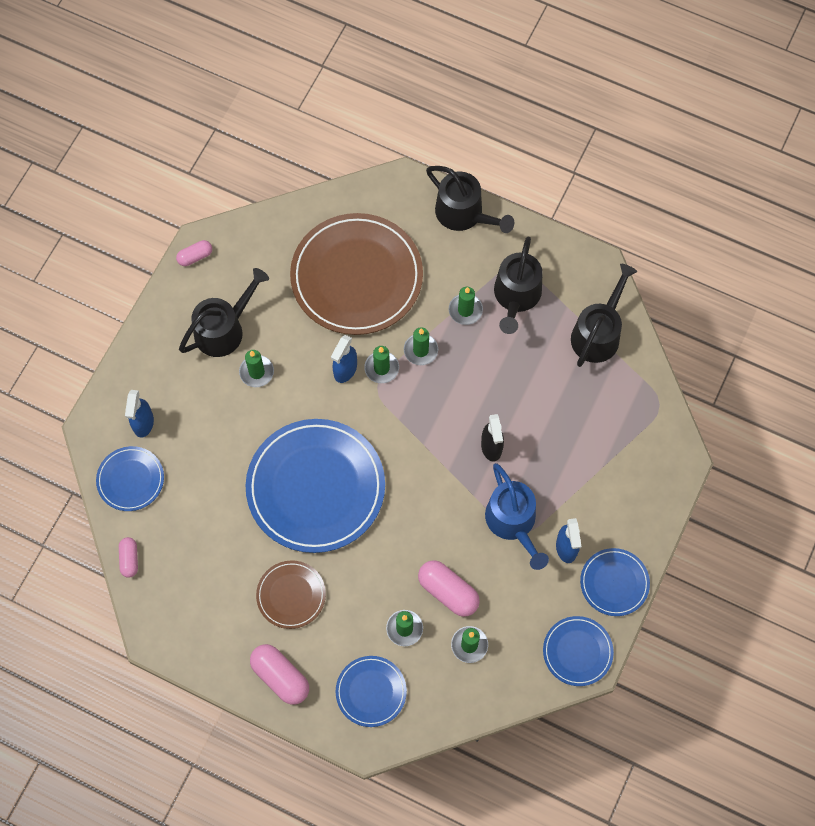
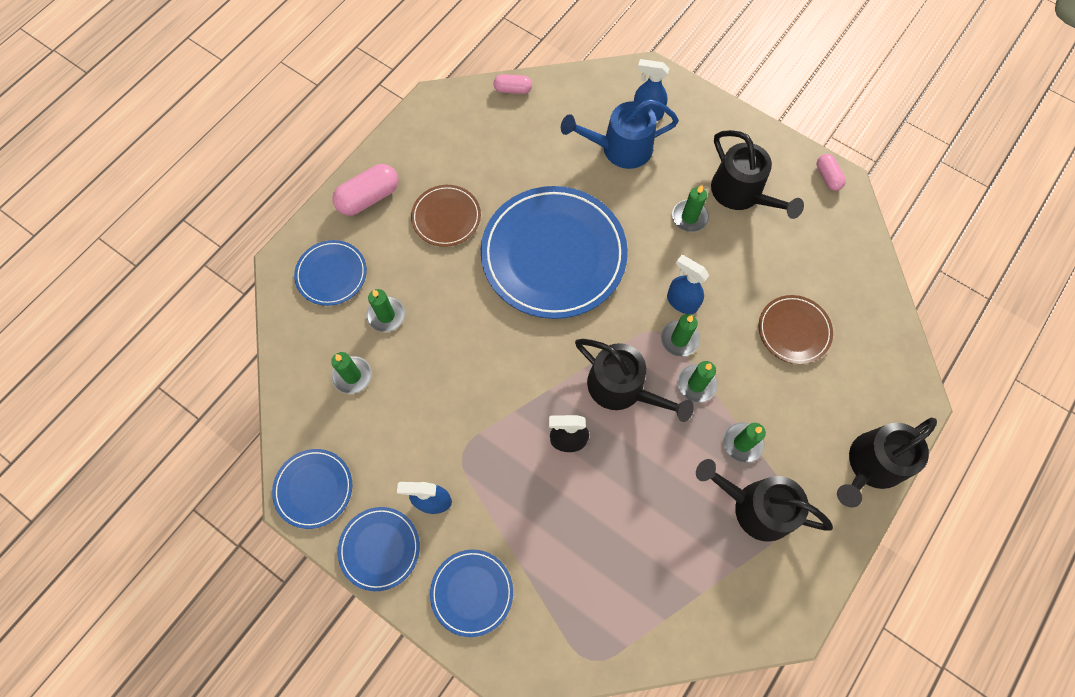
camera: 100 degrees right, 0 degrees up
blue plate [96,446,164,511] -> blue plate moved to [430,549,513,637]
brown plate [290,213,423,335] -> brown plate [759,295,833,364], size x0.49
pink capsule [418,560,480,617] -> none
blue watering can [485,463,549,570] -> blue watering can moved to [561,99,679,169]
black watering can [571,264,637,367] -> black watering can moved to [575,339,694,422]

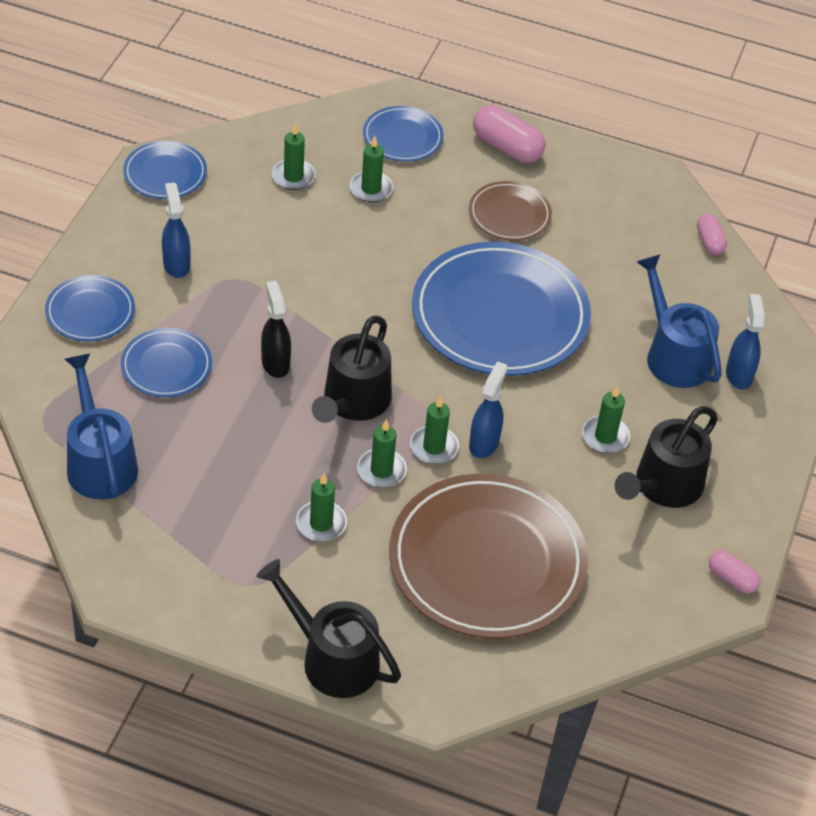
camera: 70 degrees right, 20 degrees down
blue plate [338,507,420,591] -> blue plate moved to [121,328,212,397]
black watering can [696,459,833,542] -> none
brown plate [759,295,833,364] -> brown plate [389,473,588,639], size x2.05
pink capsule [817,154,846,191] -> pink capsule turned 75 degrees clockwise [709,550,760,594]
none -> blue watering can [65,353,138,499]

